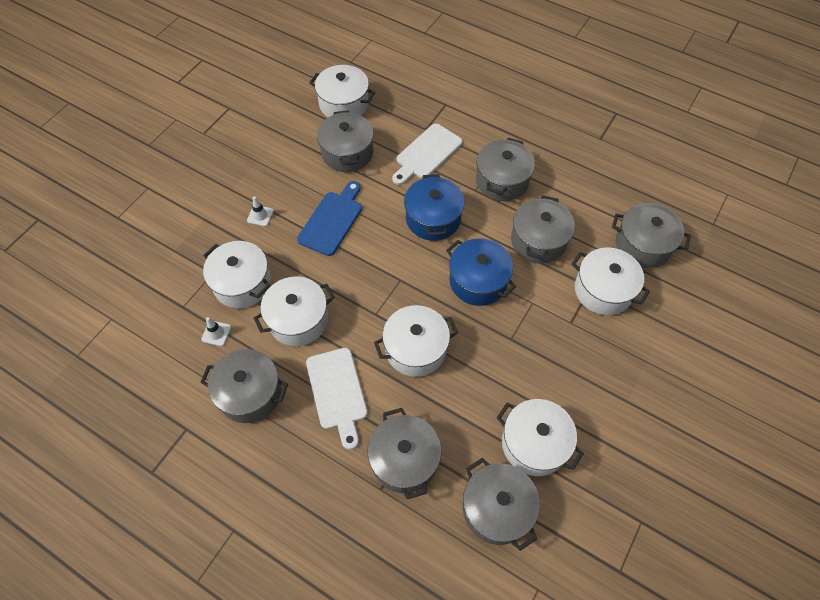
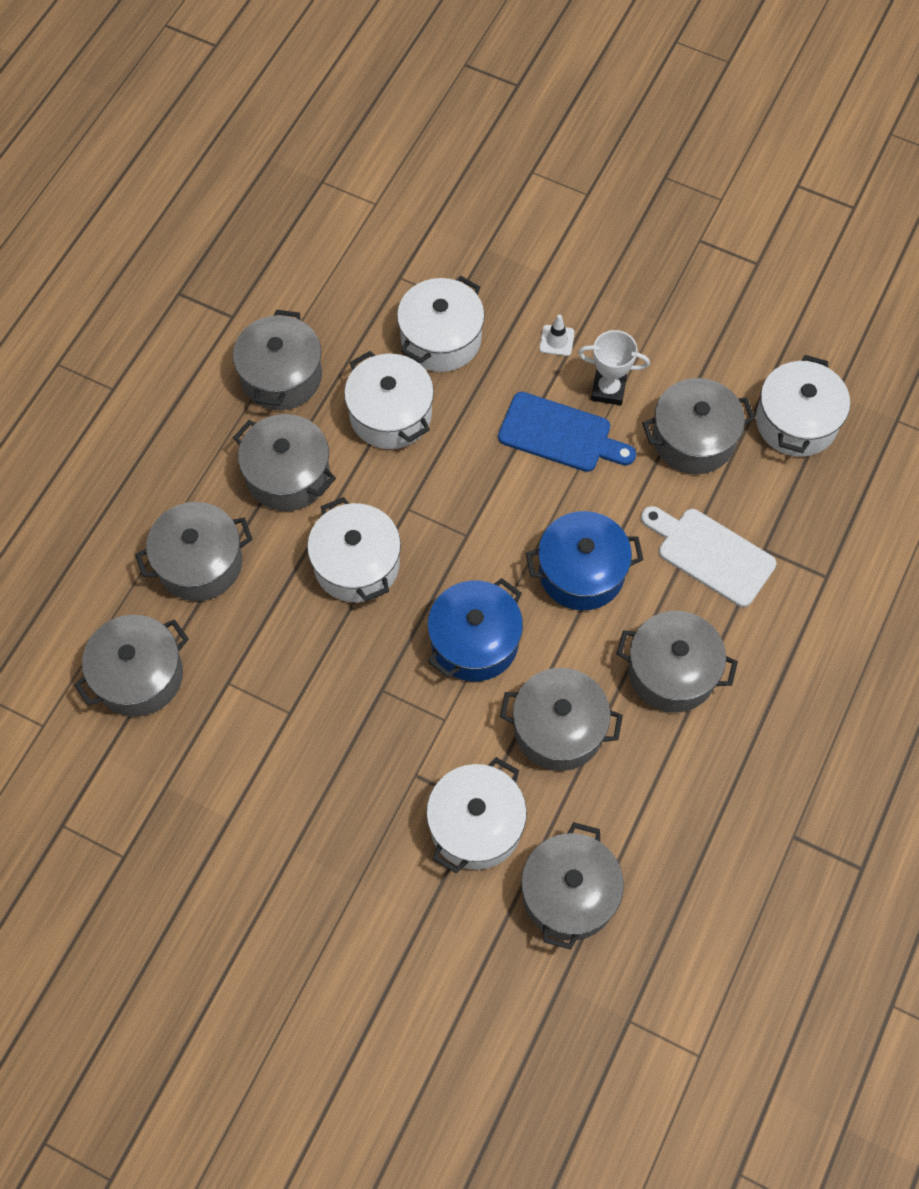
camera: 85 degrees right, 5 degrees up
white traffic cone [201,317,231,346] -> none
white cutting board [306,348,368,450] -> grey pot [233,414,336,511]
white pot [496,399,584,476] -> none
none -> white trophy [578,330,650,405]

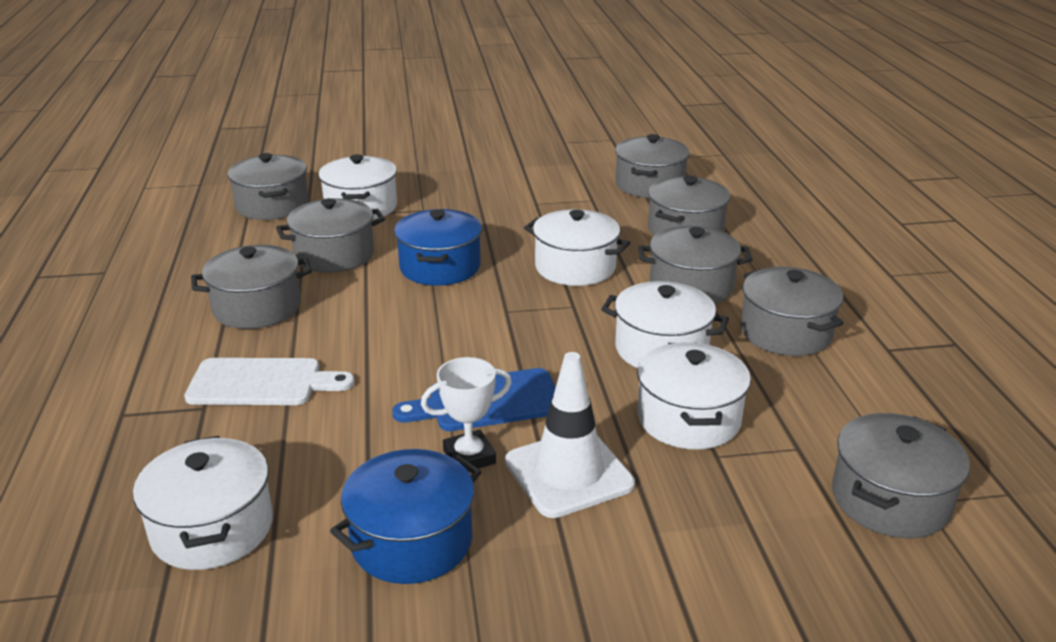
camera: 145 degrees right, 35 degrees down
blue pot [526,511,644,611] -> blue pot moved to [330,449,481,584]
white traffic cone [540,314,575,356] -> white traffic cone [505,352,635,518], size x2.33
grey pot [642,378,755,474] -> grey pot moved to [832,413,970,538]

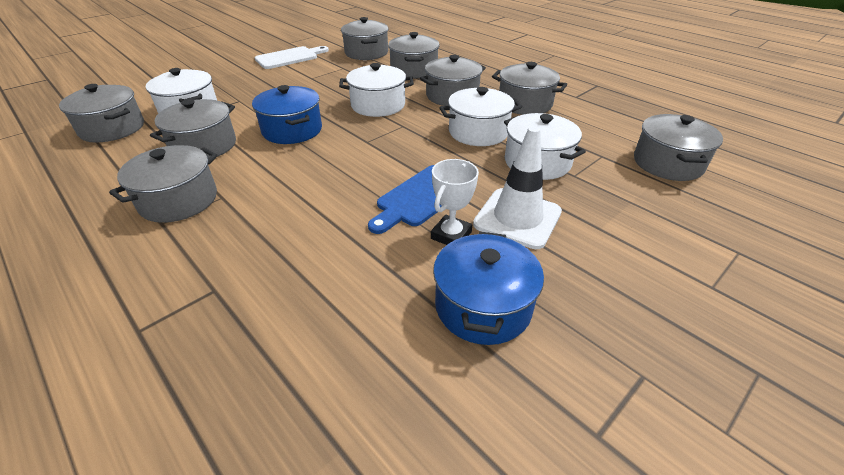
camera: 35 degrees left, 10 degrees up
white pot [133,436,273,570] -> none
white cutting board [184,358,355,405] -> white cutting board moved to [255,46,329,69]

